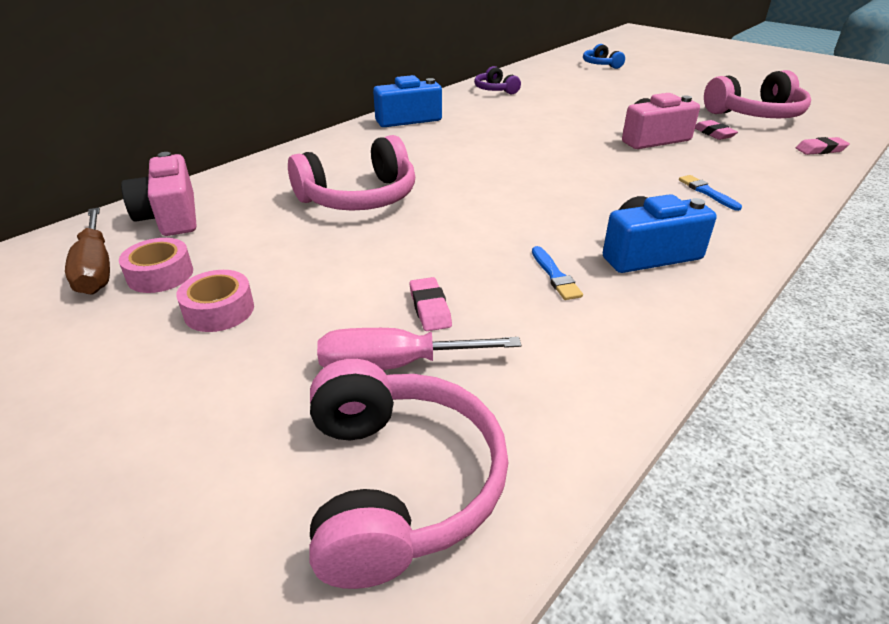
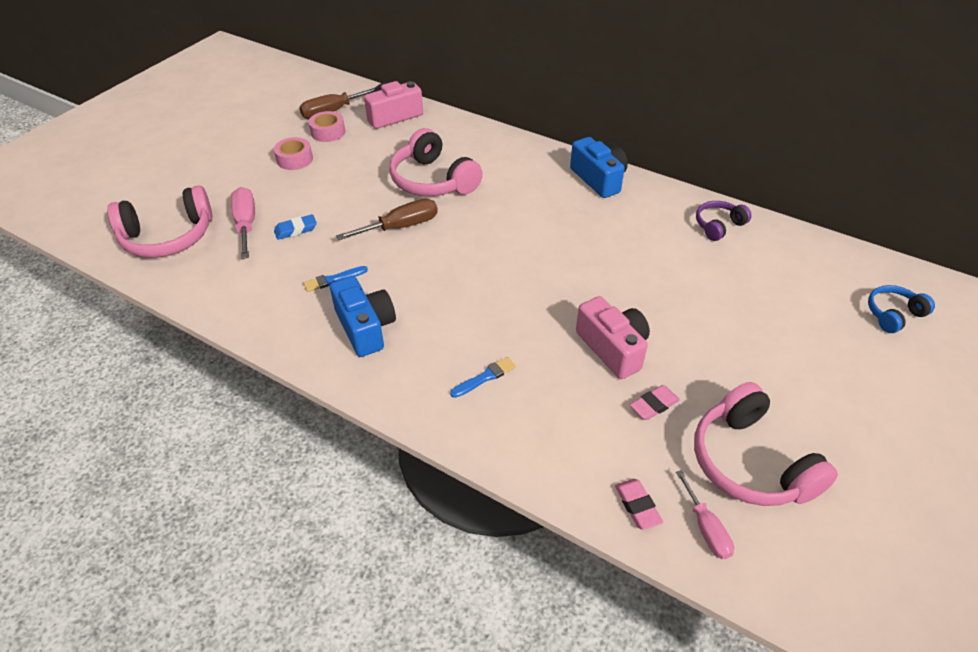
camera: 80 degrees right, 10 degrees up
pink eraser [410,277,452,331] -> blue eraser [274,214,317,240]
none -> brown screwdriver [336,199,438,240]
none -> pink screwdriver [676,470,734,559]

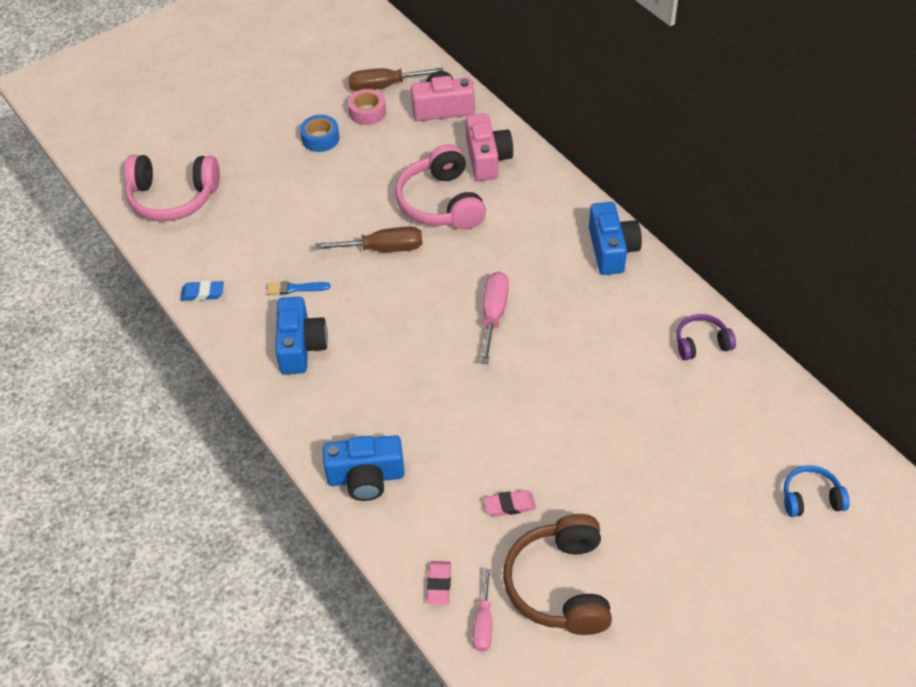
camera: 25 degrees right, 5 degrees up
pink screwdriver [231,187,255,259] -> pink screwdriver moved to [480,272,509,364]
pink tape [274,137,313,170] -> blue tape [300,115,339,152]
blue eraser [274,214,317,240] -> blue eraser moved to [180,281,224,301]
blue brush [450,357,516,398] -> none
pink camera [576,296,650,379] -> pink camera moved to [466,113,513,181]
pink headphones [694,382,838,506] -> brown headphones [503,514,612,635]
none -> blue camera [323,435,404,501]

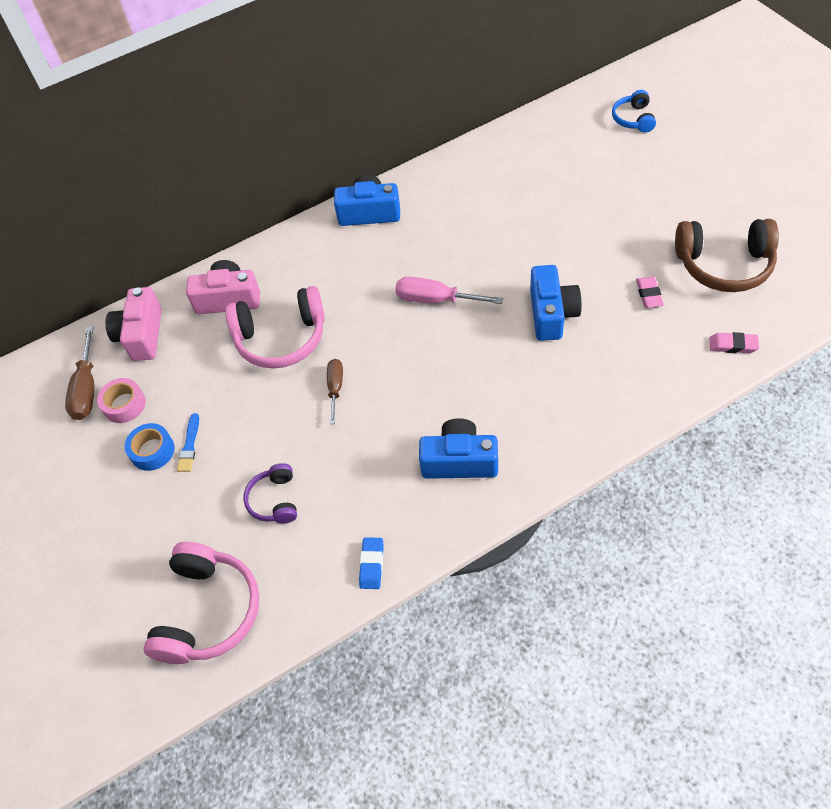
camera: 80 degrees left, 5 degrees up
blue brush [267,281,330,294] -> blue brush moved to [177,413,199,472]
brown screwdriver [315,227,422,252] -> brown screwdriver [327,359,343,424], size x0.66
blue camera [323,435,404,501] -> blue camera moved to [530,265,582,341]
pink screwdriver [473,569,492,652] -> none
purple headphones [676,314,736,360] -> purple headphones moved to [243,463,297,523]

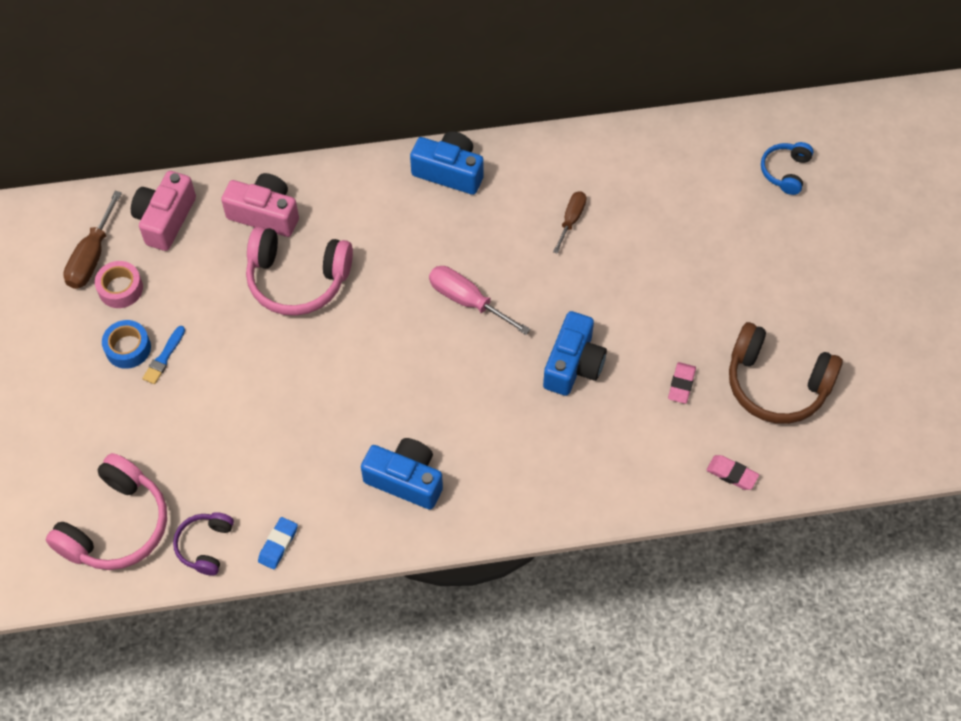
camera: 15 degrees right, 5 degrees up
purple headphones [243,463,297,523] -> purple headphones moved to [173,512,234,576]
brown screwdriver [327,359,343,424] -> brown screwdriver moved to [553,191,587,254]

